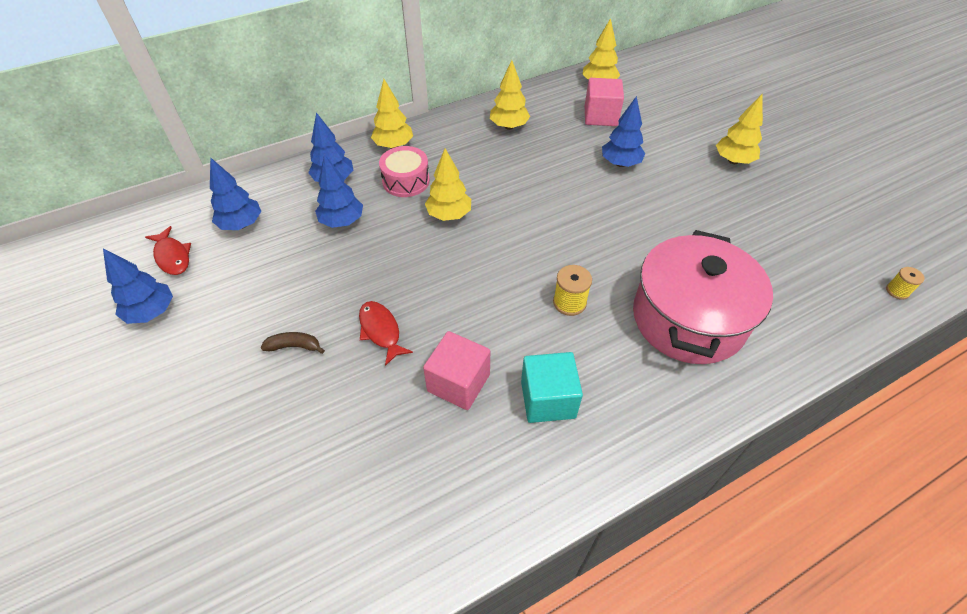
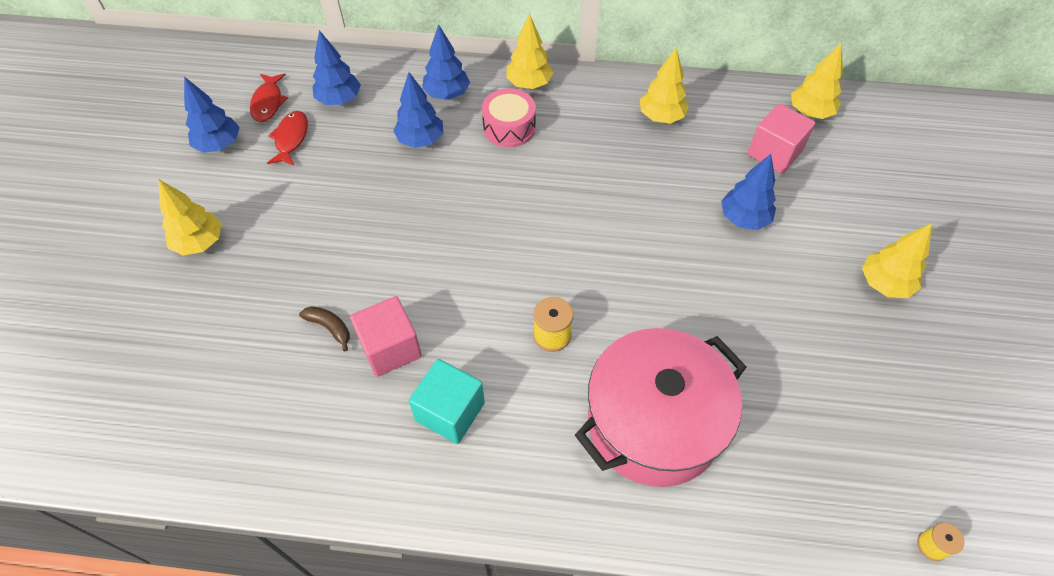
camera: 35 degrees right, 5 degrees up
brown banana [261,332,325,354] -> brown banana moved to [299,306,350,351]
red fish [359,301,413,366] -> red fish moved to [267,111,308,166]
yellow tree [425,149,471,221] -> yellow tree moved to [158,179,222,256]

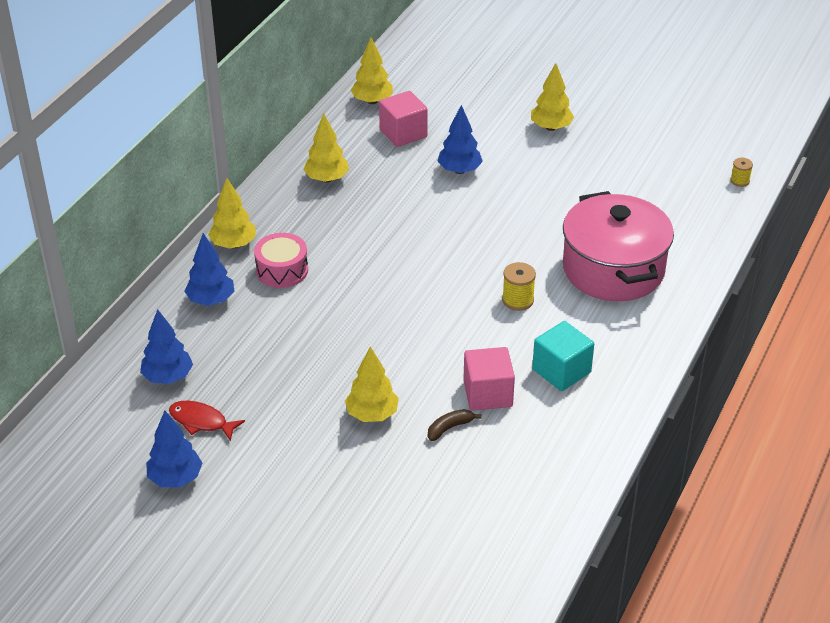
camera: 70 degrees left, 15 degrees down
yellow tree [158,179,222,256] -> yellow tree moved to [345,346,399,422]
red fish [250,73,288,122] -> none
blue tree [393,72,443,148] -> none

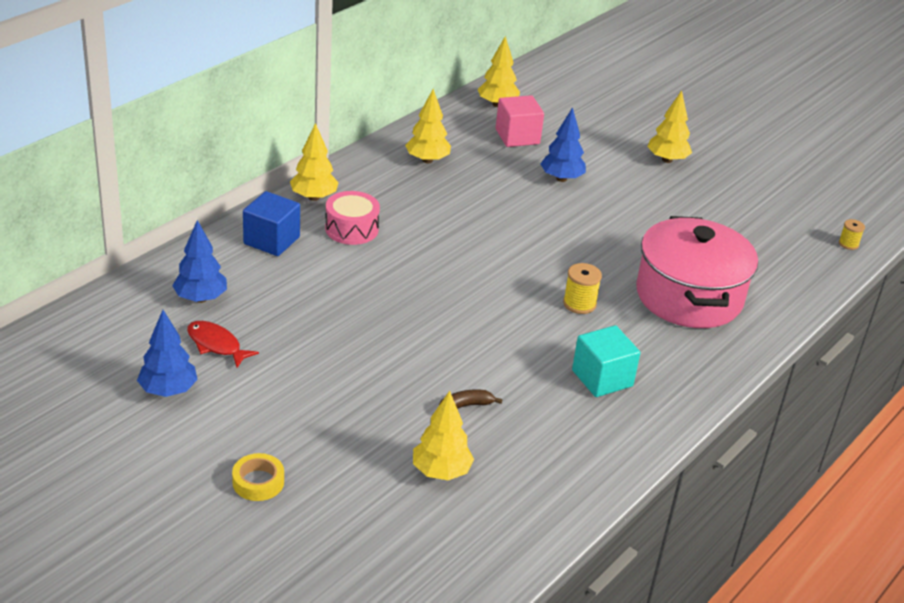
camera: 10 degrees right, 5 degrees down
blue tree [184,233,235,306] -> blue cube [243,191,300,256]
yellow tree [345,346,399,422] -> yellow tree moved to [413,391,474,480]
pink cube [463,347,515,411] -> none
none -> yellow tape [232,453,284,501]

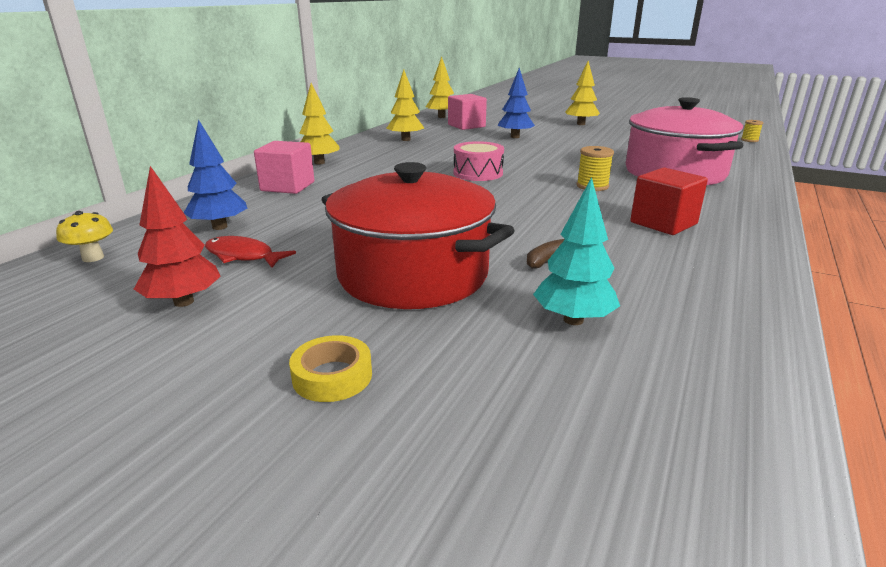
camera: 10 degrees left, 10 degrees down
blue tree [137,310,198,397] -> red tree [134,166,221,307]
blue cube [243,191,300,256] -> pink cube [254,141,314,194]
pink drum [325,191,380,245] -> pink drum moved to [454,141,504,181]
yellow tree [413,391,474,480] -> turquoise tree [533,177,620,325]
turquoise cube [572,325,640,397] -> red cube [630,167,708,235]
none -> yellow mushroom [56,211,113,262]
none -> red pot [322,162,515,309]

